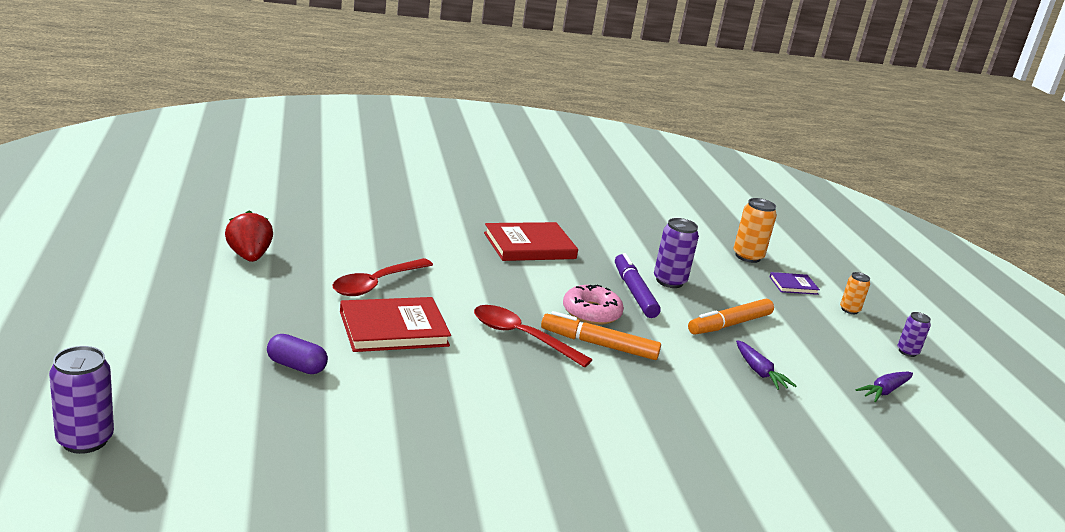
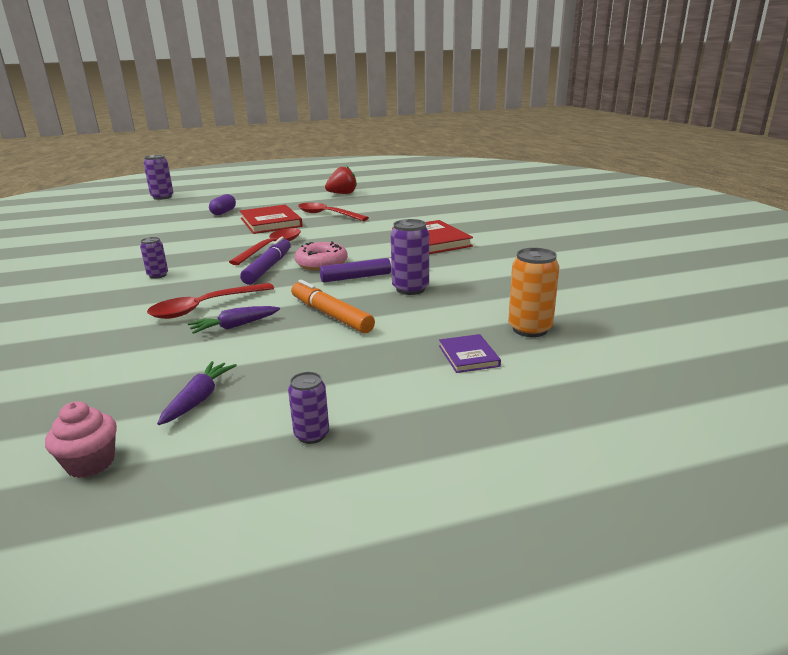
camera: 90 degrees right, 0 degrees up
orange marker [541,311,661,360] -> purple marker [240,237,291,285]
orange can [840,272,870,314] -> none
purple carrot [856,371,913,402] -> purple carrot turned 60 degrees clockwise [157,361,237,425]
none -> pink cupcake [45,401,117,478]
none -> purple can [140,237,168,279]
none -> red spoon [147,283,274,319]

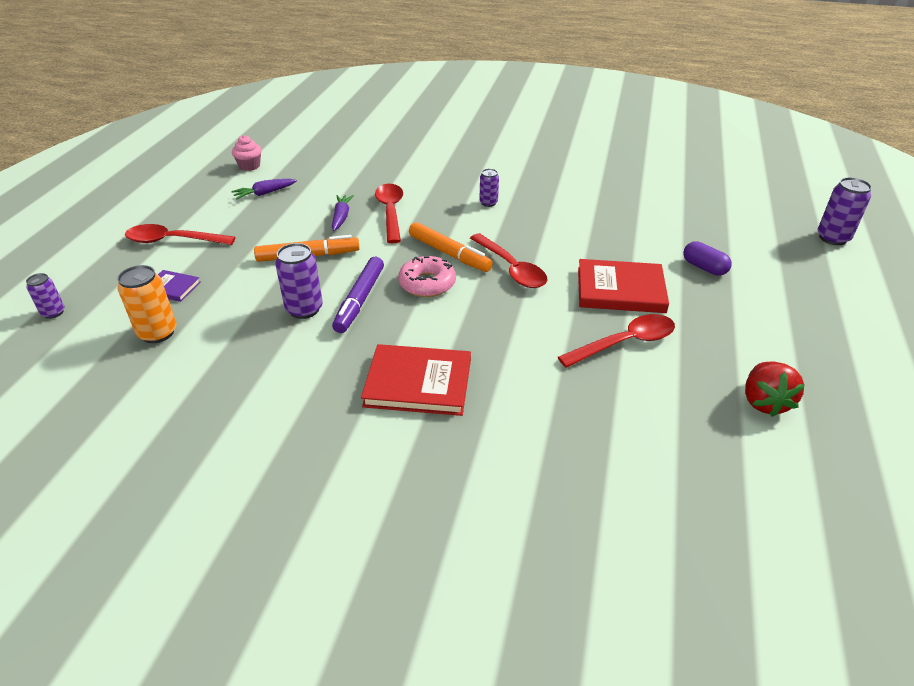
camera: 120 degrees right, 15 degrees up
purple carrot [157,361,237,425] -> purple carrot turned 105 degrees clockwise [231,179,297,200]
purple marker [240,237,291,285] -> orange marker [409,222,493,272]
purple can [288,372,329,444] -> purple can moved to [26,273,65,319]
none -> red spoon [125,224,235,245]

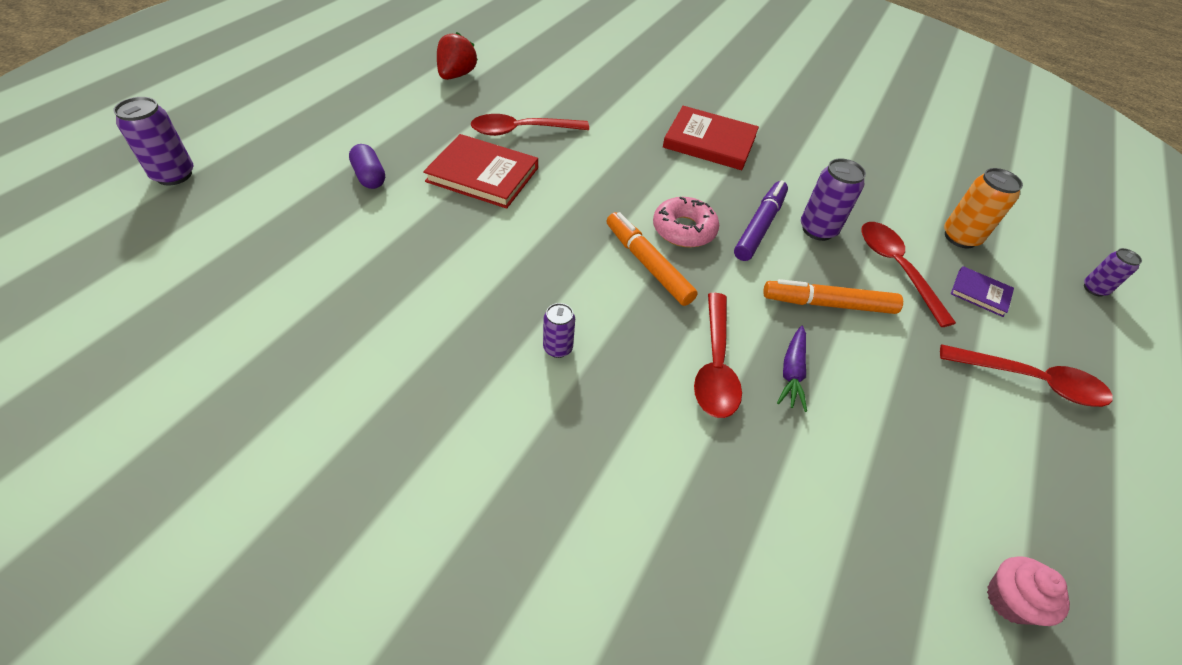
camera: 170 degrees left, 10 degrees up
purple carrot [231,179,297,200] -> none
red spoon [470,233,547,288] -> red spoon moved to [861,222,956,327]

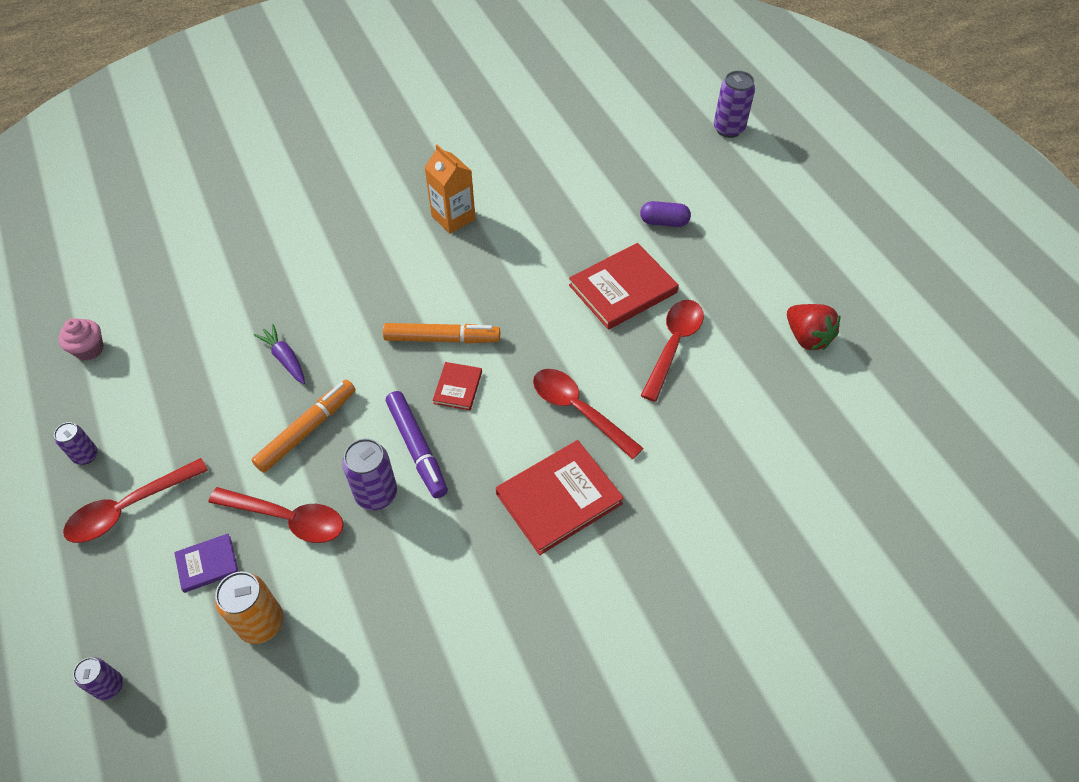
camera: 130 degrees right, 5 degrees up
purple can [543,303,575,358] -> purple can moved to [54,422,98,465]
pink donut [653,197,719,248] -> red book [433,362,482,410]
red spoon [694,293,742,418] -> red spoon moved to [533,369,644,460]
none -> orange carton [424,144,475,234]

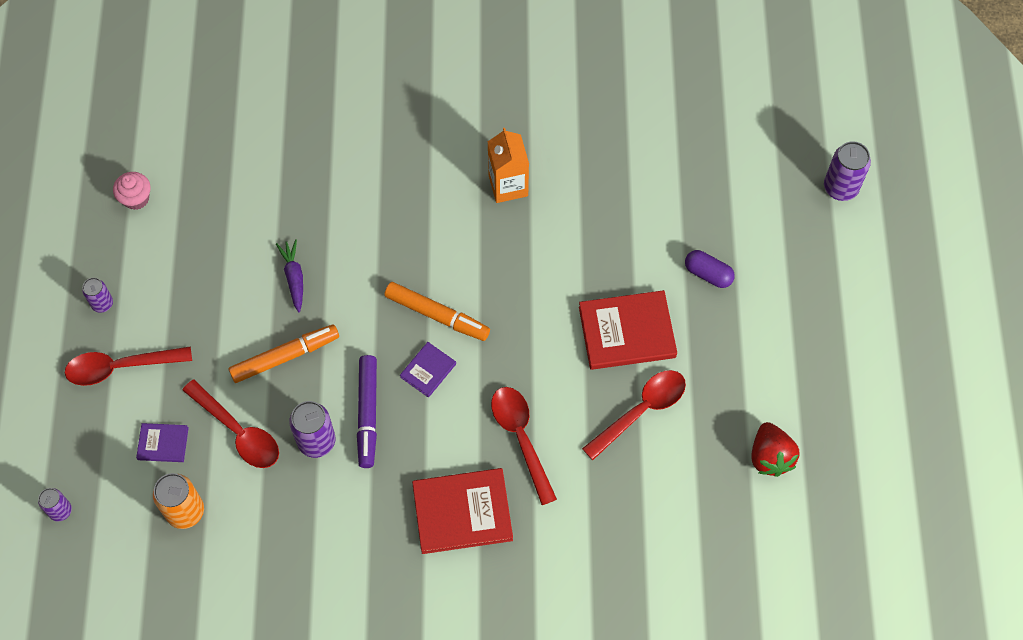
camera: 25 degrees right, 10 degrees up
red book [433,362,482,410] -> purple book [400,342,456,398]

